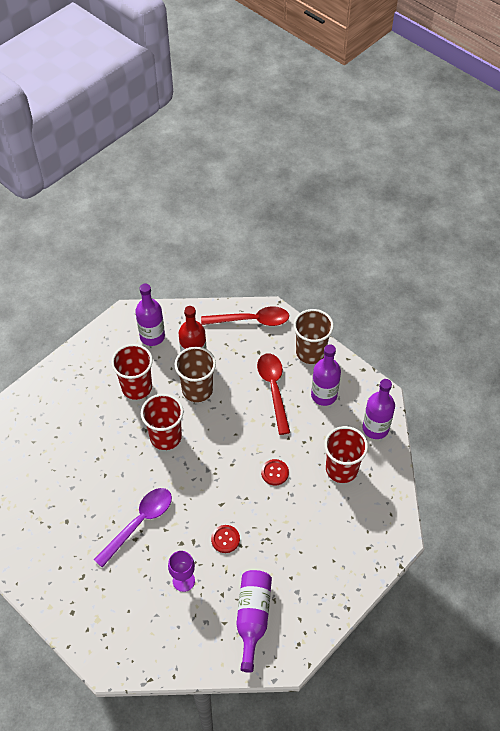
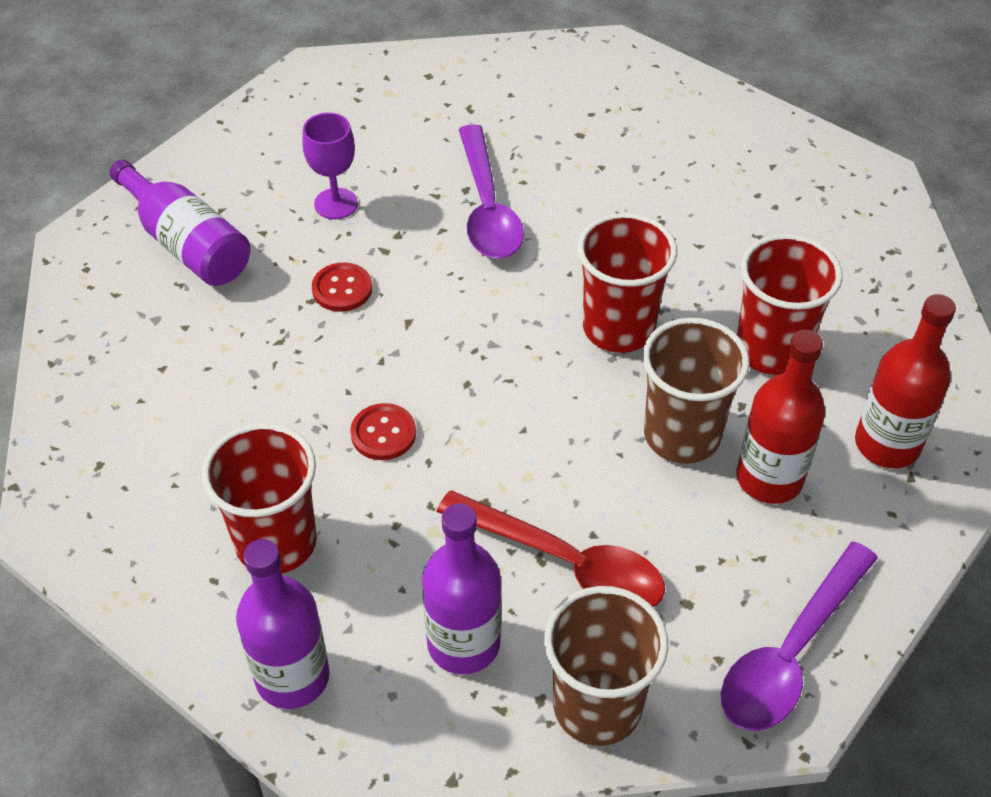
camera: 130 degrees right, 5 degrees down
purple bottle [135,283,165,346] -> red bottle [855,294,956,468]
red spoon [201,306,289,326] -> purple spoon [721,541,878,731]

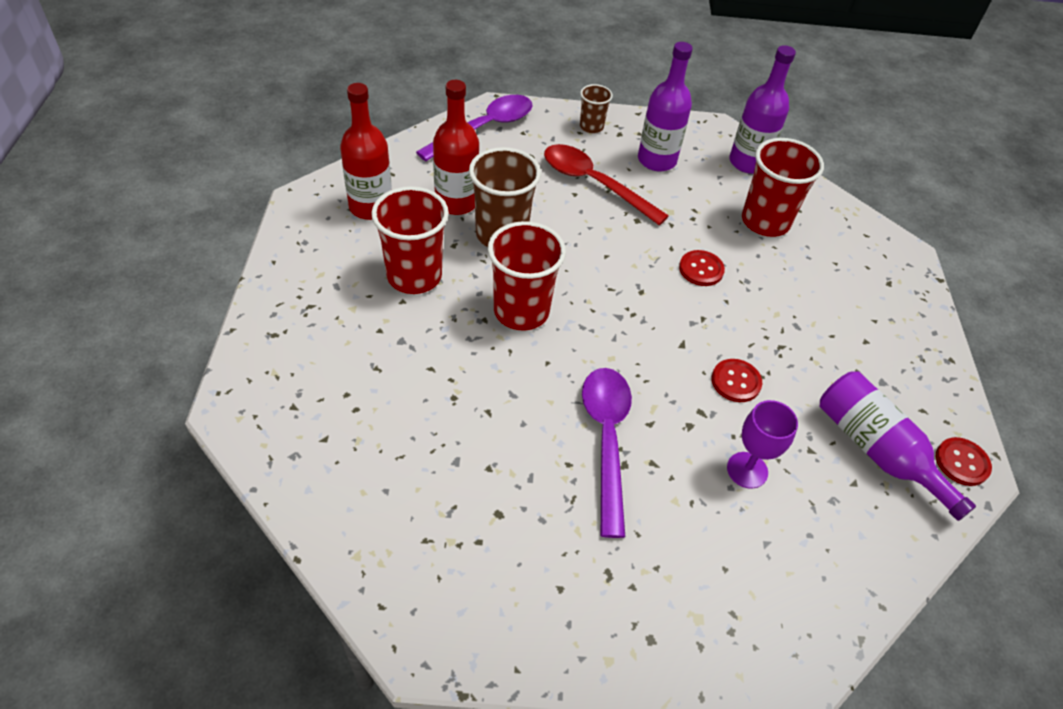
camera: 175 degrees left, 0 degrees up
brown cup [544,586,668,746] -> brown cup [580,84,613,133], size x0.54
none -> red button [936,437,992,486]

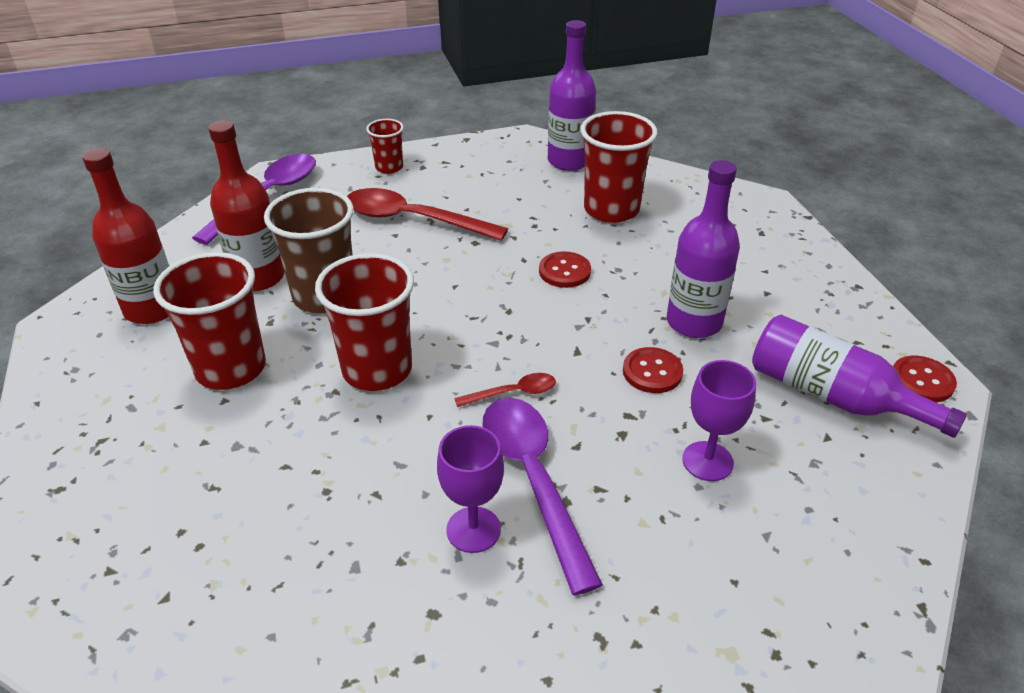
camera: 15 degrees left, 10 degrees down
brown cup [580,84,613,133] -> red cup [366,119,404,174]
purple bottle [638,42,693,172] -> purple bottle moved to [667,160,740,338]
none -> purple goblet [437,425,504,553]
none -> red spoon [454,373,556,407]

